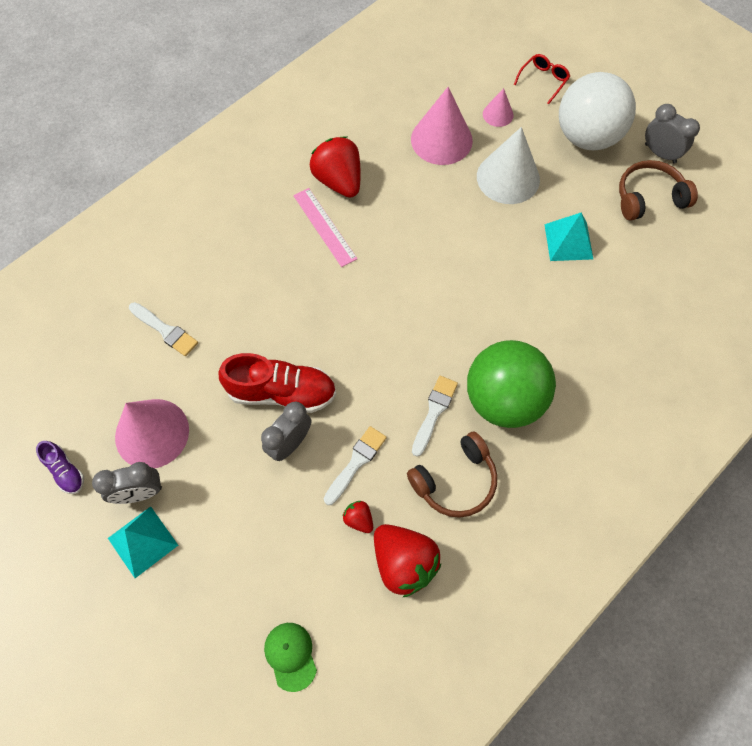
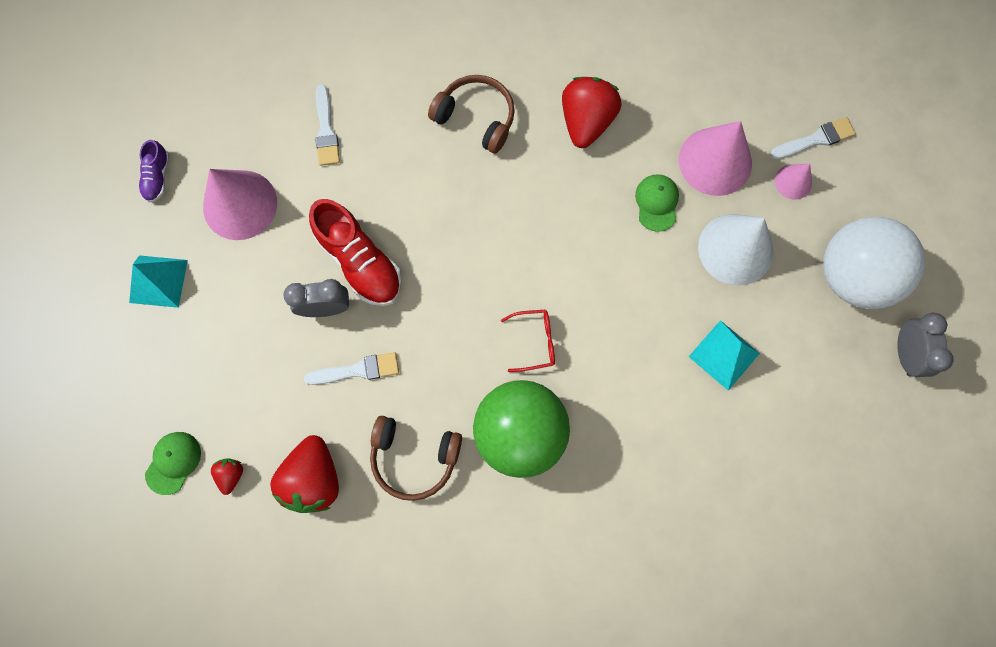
camera: 45 degrees right, 10 degrees up
grey clock [92,462,162,504] -> none
pink ruler [293,188,357,267] -> none
red strawberry [342,501,373,533] -> red strawberry moved to [211,458,243,495]
white brush [412,376,458,457] -> white brush moved to [770,117,856,159]
red glasses [514,54,570,104] -> red glasses moved to [501,310,555,372]
brown headphones [619,160,698,221] -> brown headphones moved to [428,75,515,154]
none -> green cap [635,174,679,232]

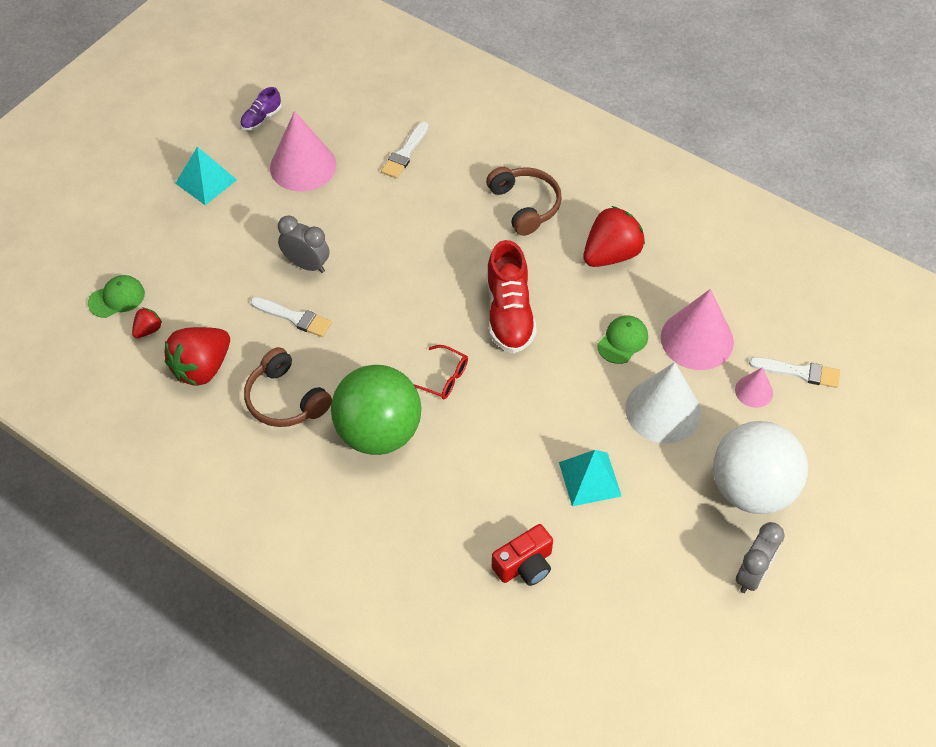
camera: 35 degrees right, 20 degrees down
red shoe [309,199,402,306] -> red shoe moved to [486,240,537,353]
none -> red camera [492,524,553,586]

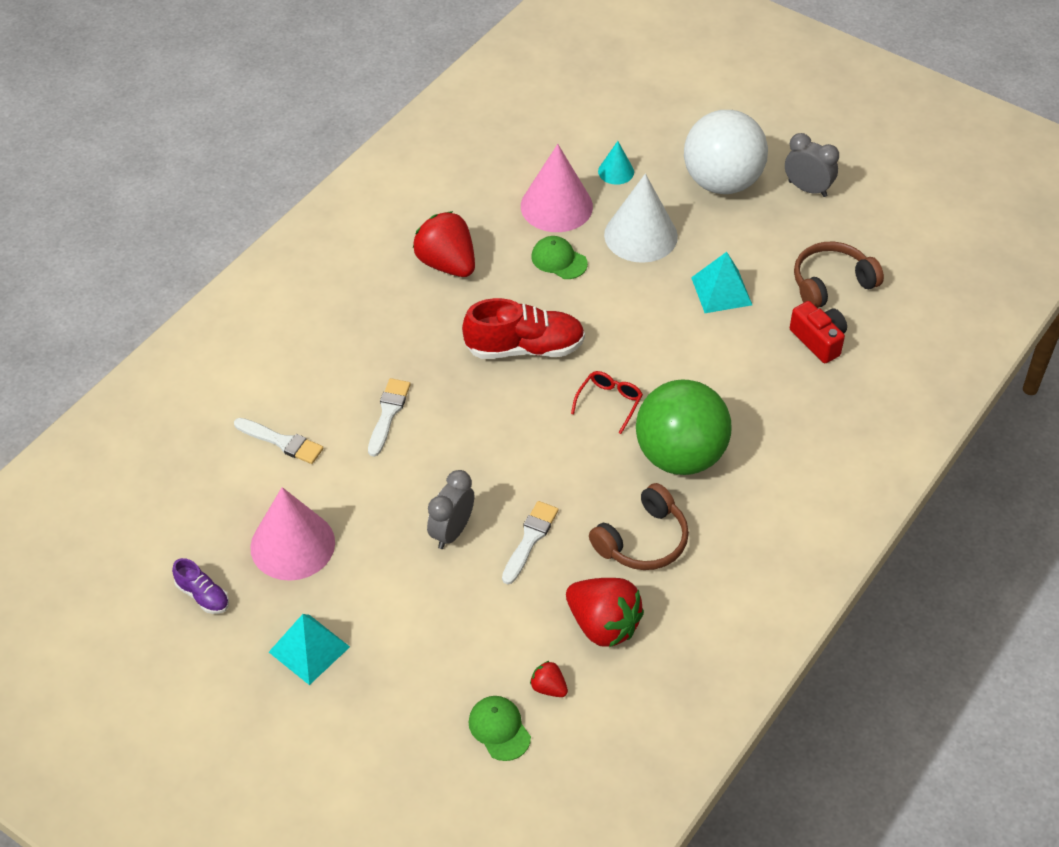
camera: 90 degrees left, 5 degrees down
brown headphones [486,167,562,236] -> brown headphones moved to [794,242,884,308]
pink cone [735,367,773,408] -> turquoise cone [598,141,634,185]
white brush [749,357,840,388] -> white brush moved to [368,378,411,457]

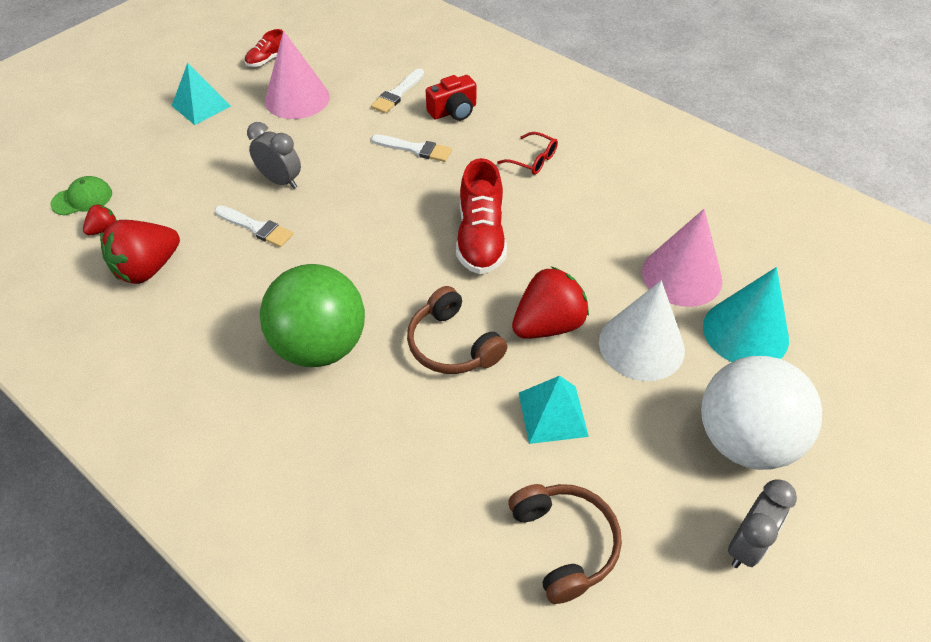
camera: 95 degrees right, 0 degrees up
purple shoe [172,558,229,614] -> red shoe [245,29,283,67]
red strawberry [413,211,475,277] -> red strawberry moved to [512,267,589,339]
green cap [532,236,588,279] -> none
red glasses [571,371,643,434] -> red glasses moved to [497,132,558,175]
brown headphones [589,483,689,570] -> brown headphones moved to [407,286,508,374]
turquoise cone [598,141,634,185] -> turquoise cone [703,267,789,362], size x1.97
red camera [790,301,847,363] -> red camera moved to [426,75,477,121]

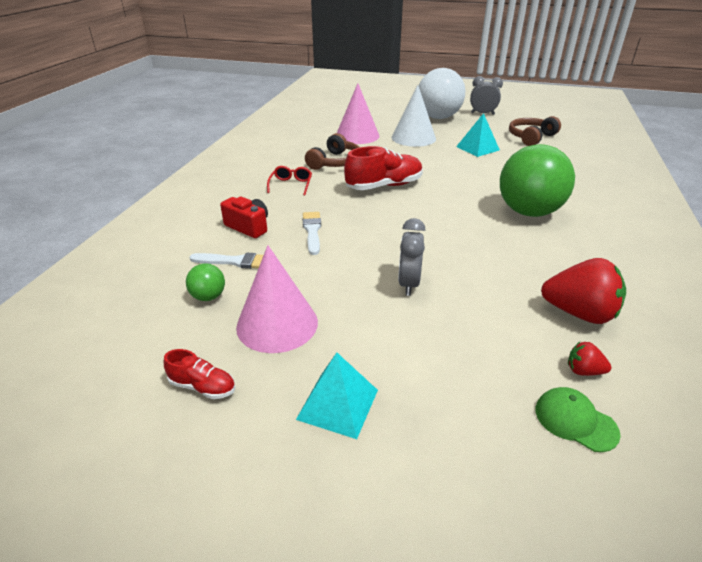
camera: 115 degrees left, 15 degrees down
white brush [215,205,293,247] -> none
brown headphones [407,286,508,374] -> brown headphones moved to [305,133,360,170]
red strawberry [512,267,589,339] -> none
turquoise cone [703,267,789,362] -> none
none -> green ball [186,263,225,301]

